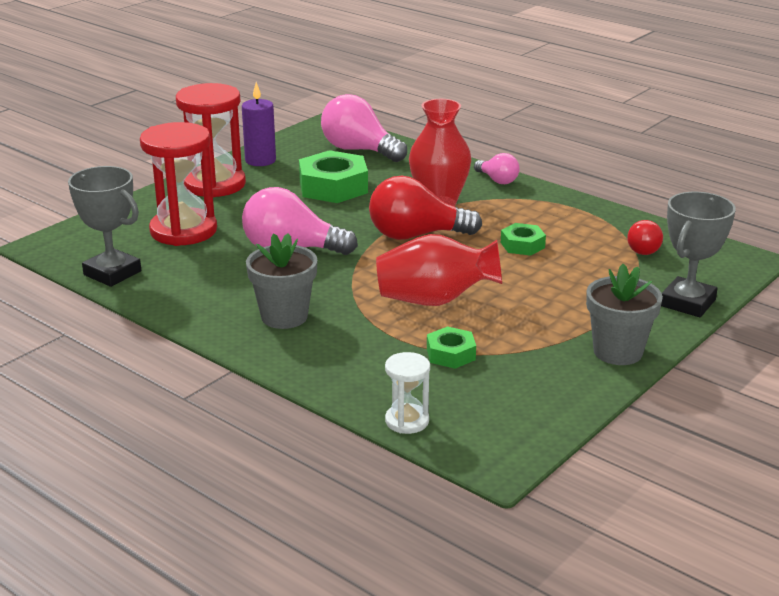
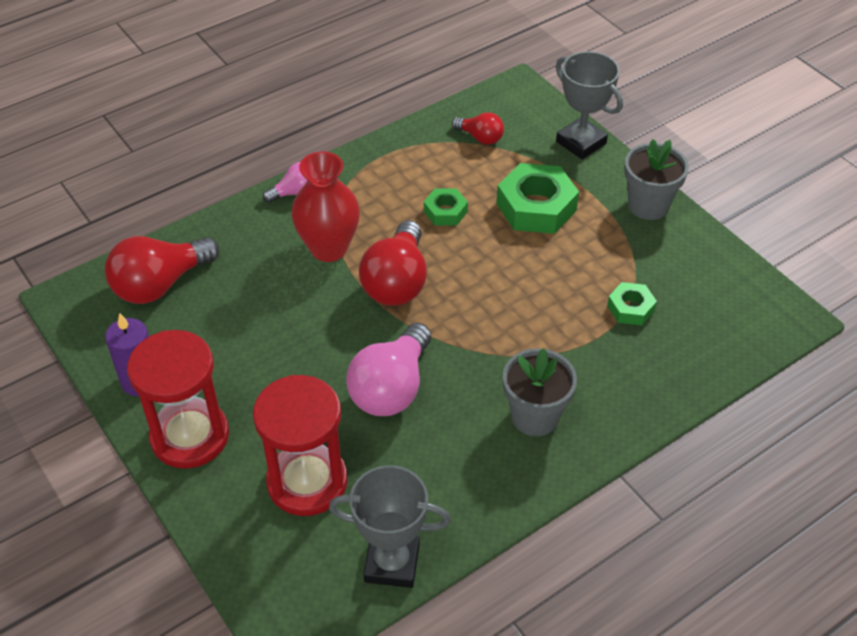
camera: 75 degrees left, 20 degrees up
grey trophy [68,166,141,287] -> grey trophy turned 45 degrees clockwise [329,465,451,588]
green nut [299,150,368,203] -> green nut moved to [497,163,579,234]
pink light bulb [321,94,407,162] -> red light bulb [105,236,219,304]
red vase [376,234,502,306] -> none
white hourglass [385,352,430,434] -> none

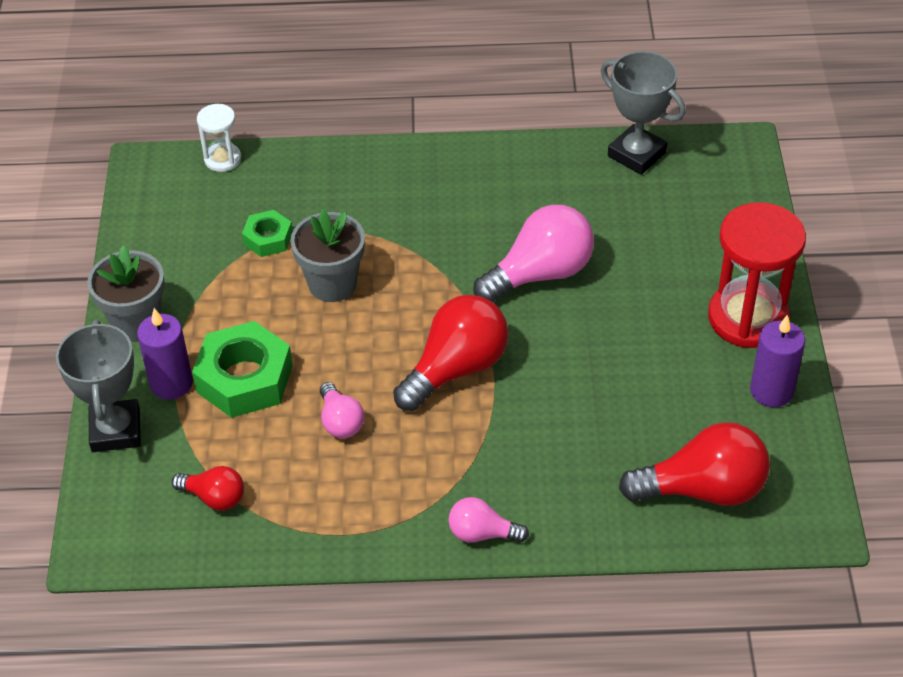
camera: 145 degrees left, 0 degrees up
red hourglass [253,375,347,516] -> none
red vase [291,151,360,262] -> none
green nut [424,189,468,226] -> pink light bulb [320,382,364,438]
red light bulb [452,112,504,145] -> red light bulb turned 135 degrees clockwise [172,466,244,511]
grey flower pot [503,348,577,436] -> grey flower pot moved to [290,209,365,302]
none -> purple candle [137,308,193,400]
none -> white hourglass [197,104,241,172]

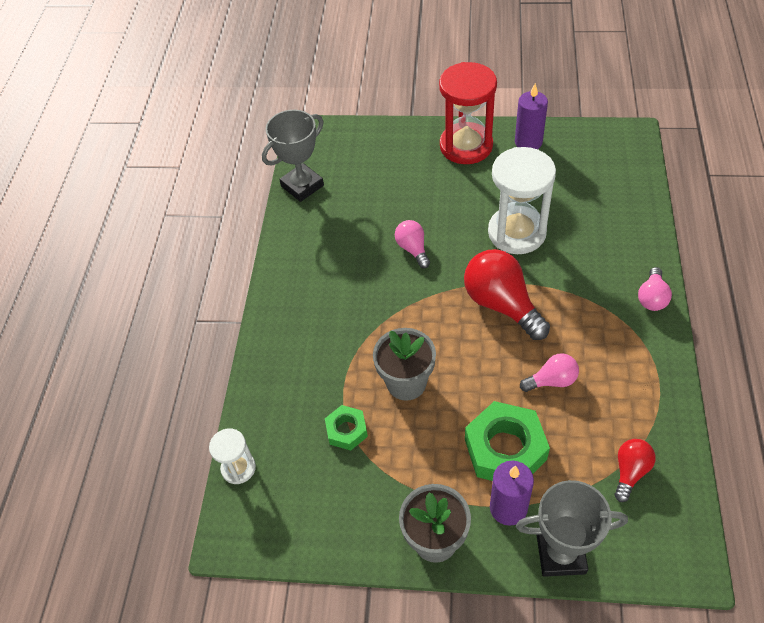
camera: 80 degrees left, 5 degrees up
pink light bulb [473,205,594,302] -> pink light bulb [395,220,430,269], size x0.54
red light bulb [619,422,770,506] -> none
none -> white hourglass [488,147,556,254]

